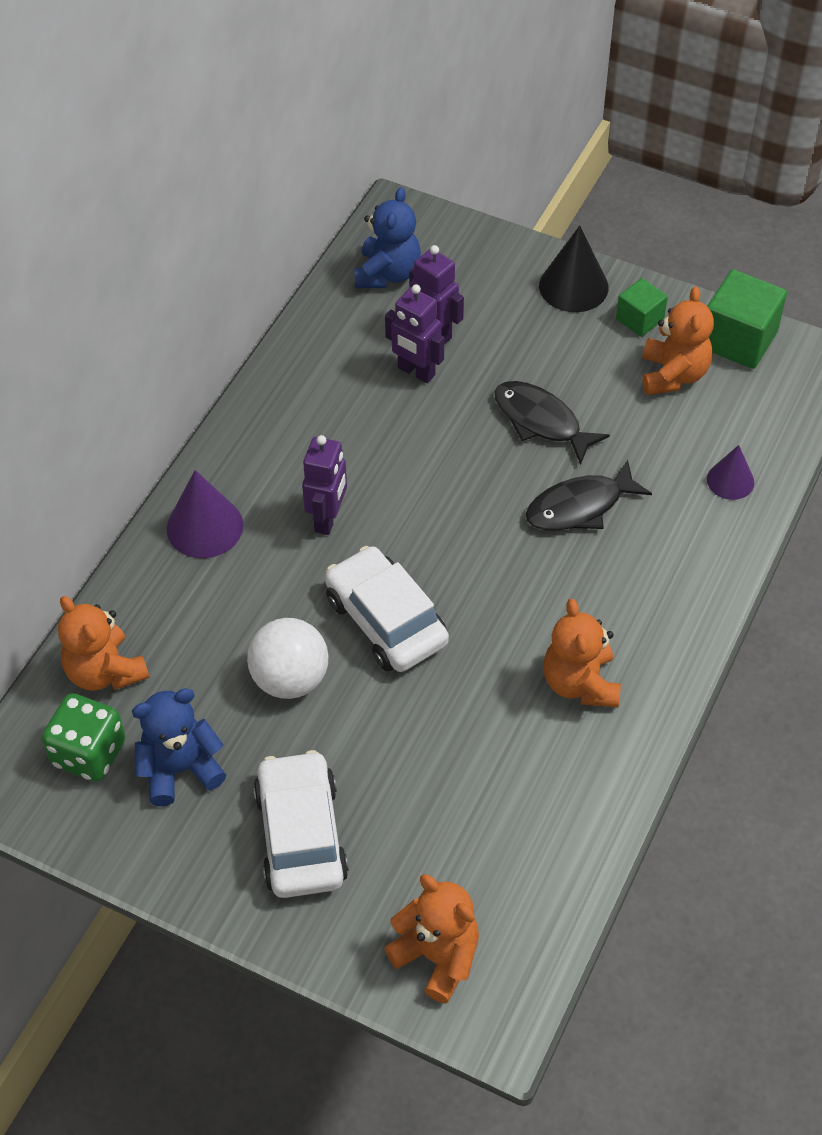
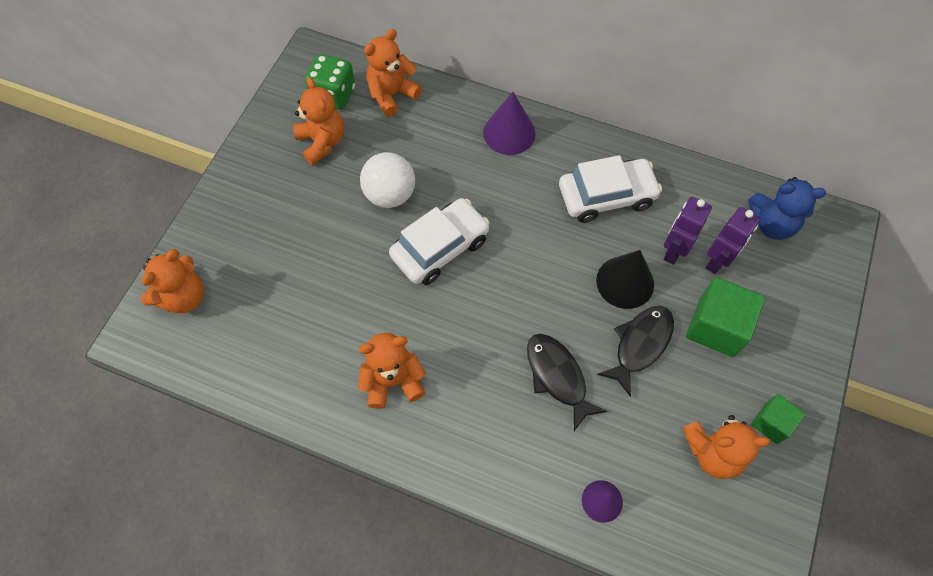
camera: 85 degrees right, 10 degrees up
blue teddy bear [132,688,226,807] -> orange teddy bear [293,77,344,165]
white car [253,750,349,898] -> white car moved to [559,155,662,223]
purple robot [302,435,347,535] -> none
black cone [539,226,609,312] -> black cone moved to [596,250,654,309]
green cube [707,269,787,369] -> green cube moved to [686,277,765,357]

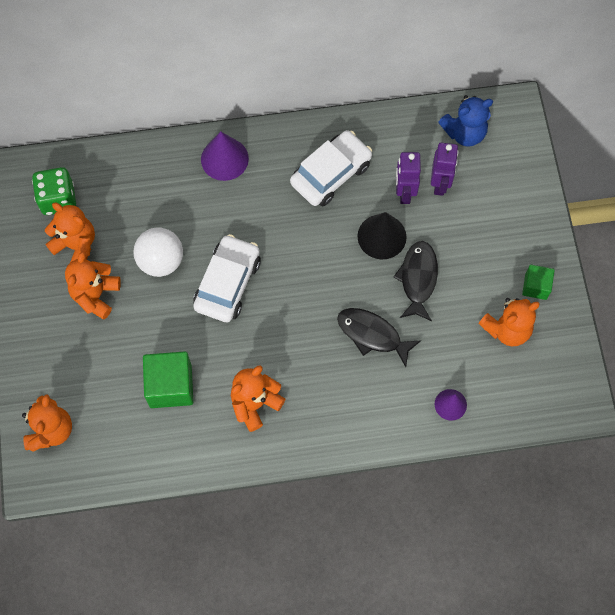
camera: 30 degrees left, 5 degrees up
orange teddy bear [364,29,422,117] -> orange teddy bear moved to [65,251,121,320]
green cube [686,277,765,357] -> green cube moved to [143,351,193,408]

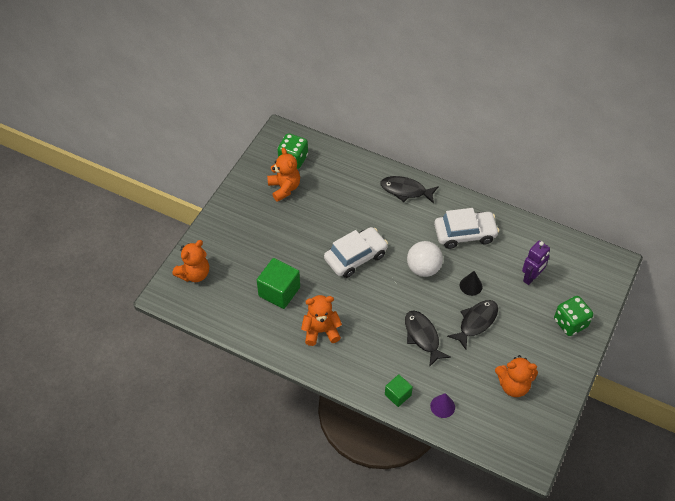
camera: 35 degrees right, 15 degrees down
orange teddy bear [65,251,121,320] -> none
white ball [134,228,183,277] -> white ball moved to [407,241,443,277]
purple cone [201,131,249,181] -> black fish [380,176,439,204]
black cone [357,212,407,259] -> black cone [460,271,483,296], size x0.63
purple robot [396,152,421,204] -> none
blue teddy bear [438,95,493,147] -> none
green cube [522,265,555,300] -> green cube moved to [385,374,413,407]
none -> green dice [554,296,593,336]

